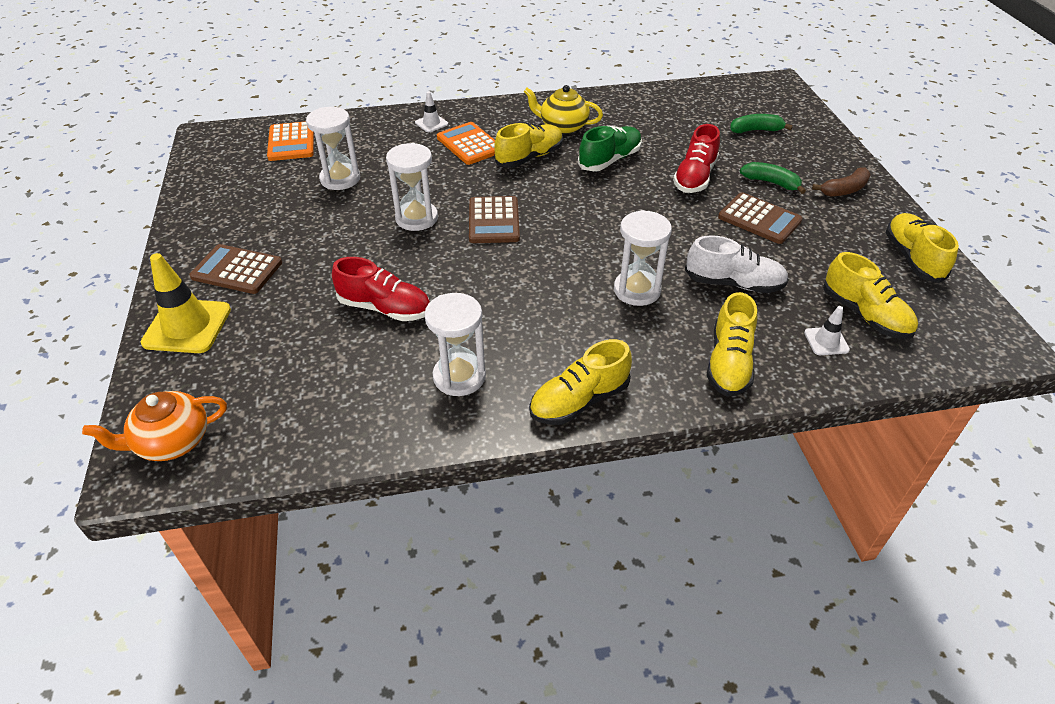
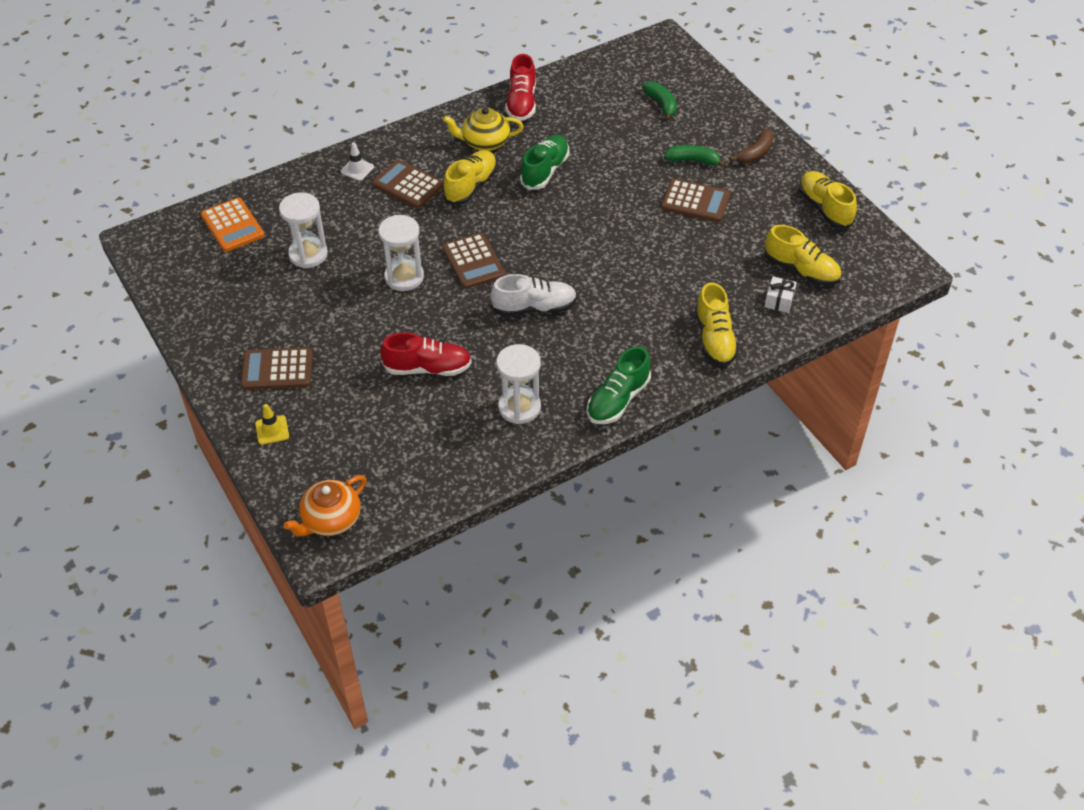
camera: 20 degrees left, 5 degrees up
yellow traffic cone [141,253,231,353] -> yellow traffic cone [255,404,289,445], size x0.51
orange calculator [437,122,495,165] -> brown calculator [372,160,444,208]
yellow shoe [529,339,632,425] -> green shoe [587,346,651,424]
white hourglass [614,210,672,306] -> none
red shoe [673,124,720,193] -> red shoe moved to [505,54,536,121]
white shoe [685,235,789,293] -> white shoe moved to [491,274,577,316]
green banana [730,114,793,133] -> green banana turned 90 degrees clockwise [642,81,677,121]
white traffic cone [804,306,850,355] -> white gift [765,276,797,313]

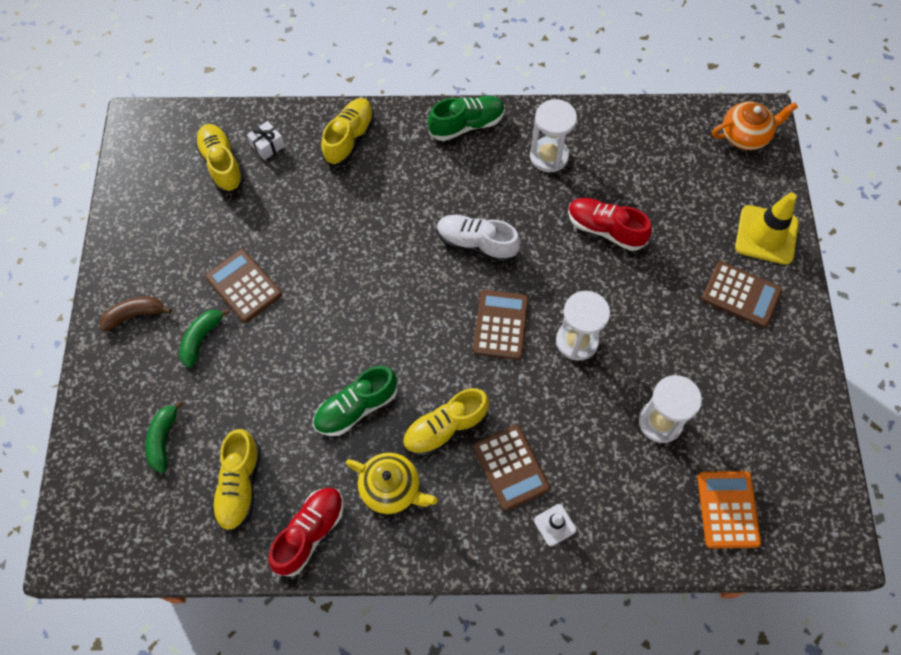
camera: 150 degrees left, 15 degrees up
yellow traffic cone [255,404,289,445] -> yellow traffic cone [735,192,799,265], size x1.97
green banana [664,145,726,168] -> green banana turned 75 degrees clockwise [179,309,230,368]
yellow shoe [799,171,857,228] -> yellow shoe moved to [212,429,261,532]

